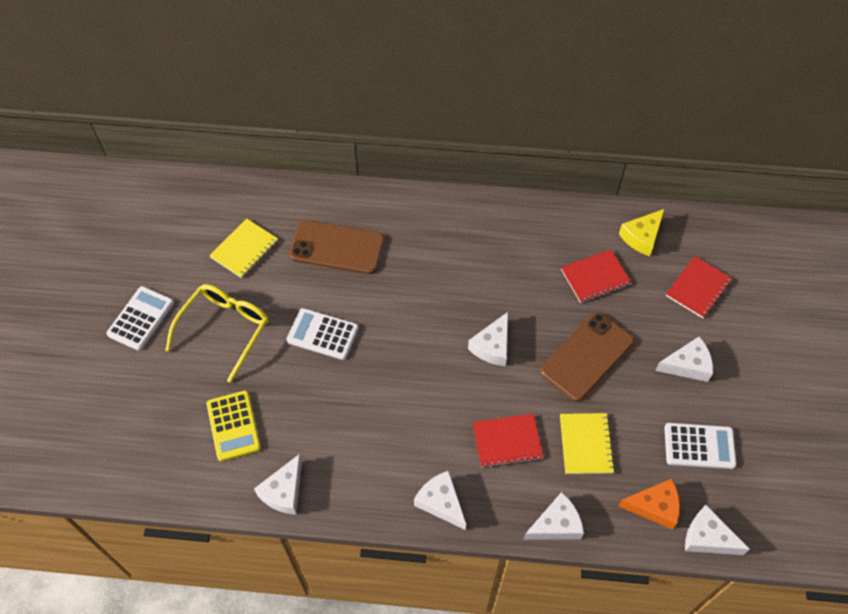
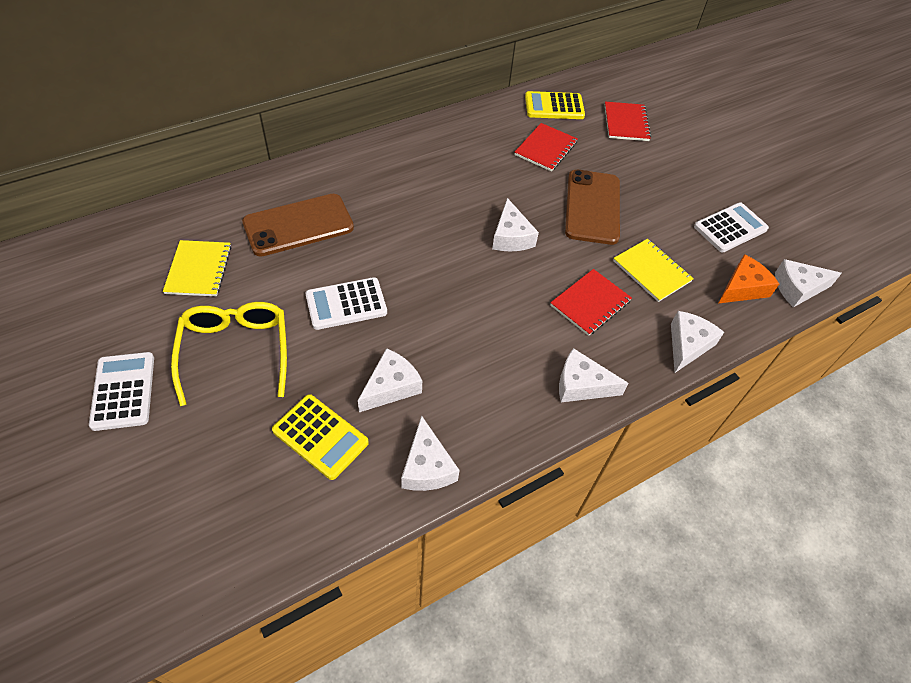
camera: 40 degrees left, 5 degrees down
yellow cheese [619,209,664,256] -> yellow calculator [525,91,585,119]
white cheese [655,336,713,382] -> white cheese moved to [358,348,422,412]

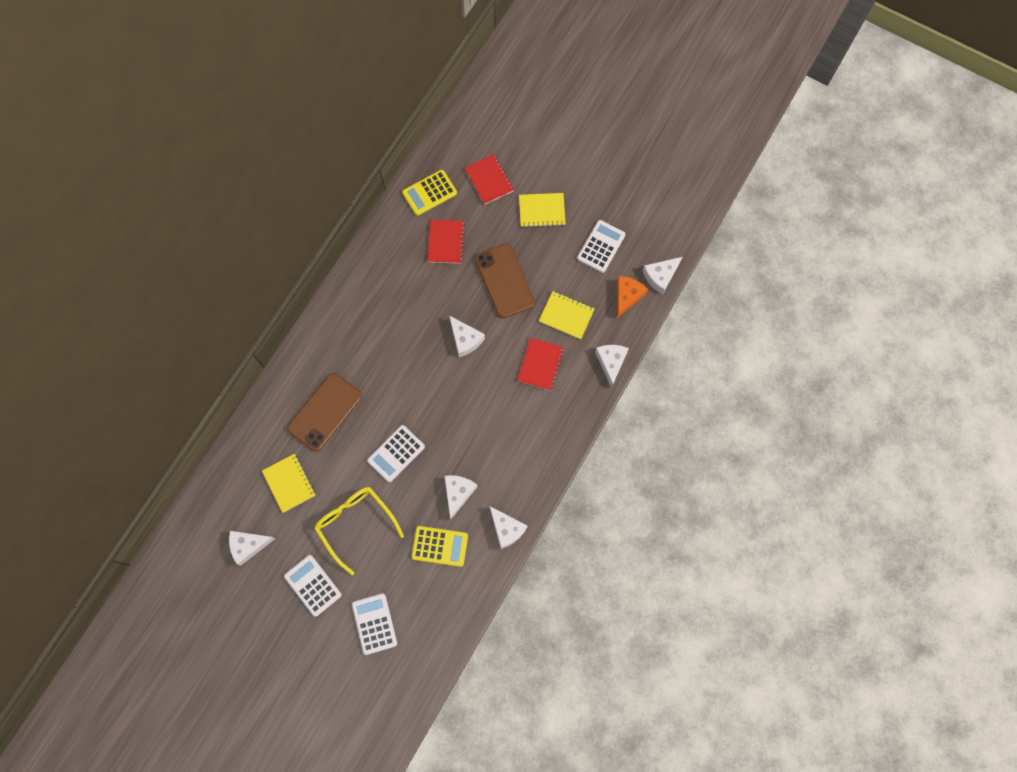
camera: 25 degrees left, 20 degrees up
white cheese [559,348,629,402] -> white cheese moved to [229,531,276,566]
none -> white calculator [352,593,397,655]
none -> yellow notebook [519,193,566,227]

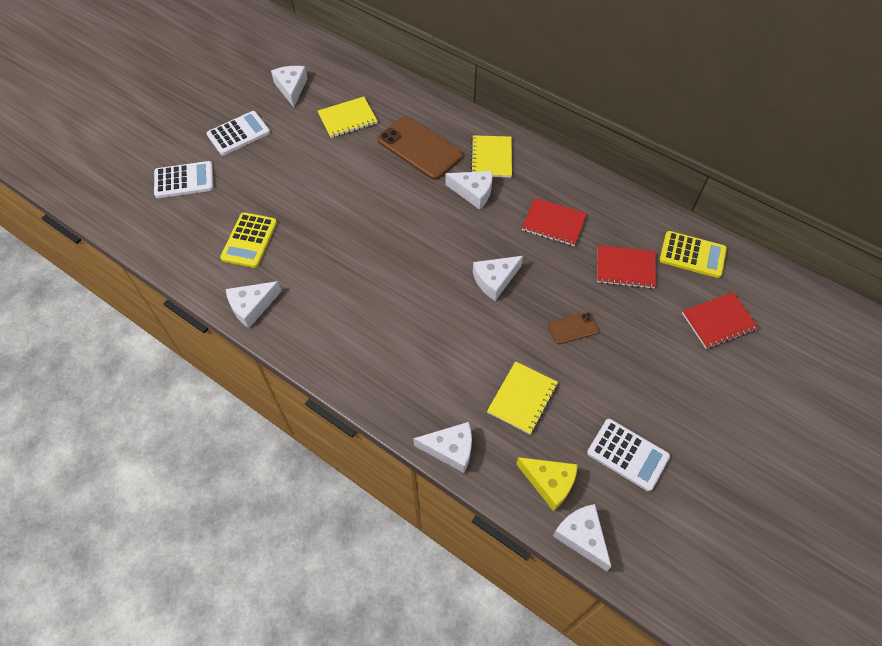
camera: 95 degrees right, 15 degrees down
yellow glasses [314,487,404,575] -> none
white calculator [367,425,425,482] -> none
yellow calculator [402,170,457,216] -> yellow calculator turned 135 degrees clockwise [659,231,727,278]
white cheese [444,475,478,519] -> white cheese moved to [445,171,493,210]
brown phone [475,243,535,318] -> brown phone [548,312,599,344], size x0.49
red notebook [517,338,564,391] -> red notebook moved to [522,198,587,246]
yellow notebook [519,193,566,227] -> yellow notebook moved to [471,135,512,178]
orange cheese [617,276,648,318] -> yellow cheese [516,457,578,511]

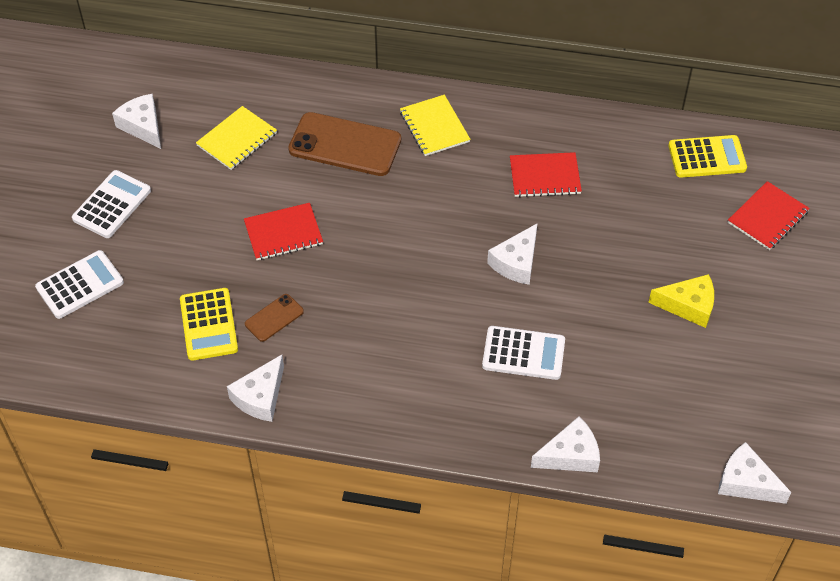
camera: 25 degrees left, 5 degrees down
white cheese [445,171,493,210] -> none
yellow notebook [487,361,558,434] -> none
yellow cheese [516,457,578,511] -> yellow cheese moved to [648,274,714,328]
brown phone [548,312,599,344] -> brown phone moved to [245,294,304,342]
white calculator [587,419,670,491] -> white calculator moved to [482,326,565,380]
red notebook [597,245,656,289] -> red notebook moved to [244,203,323,260]

